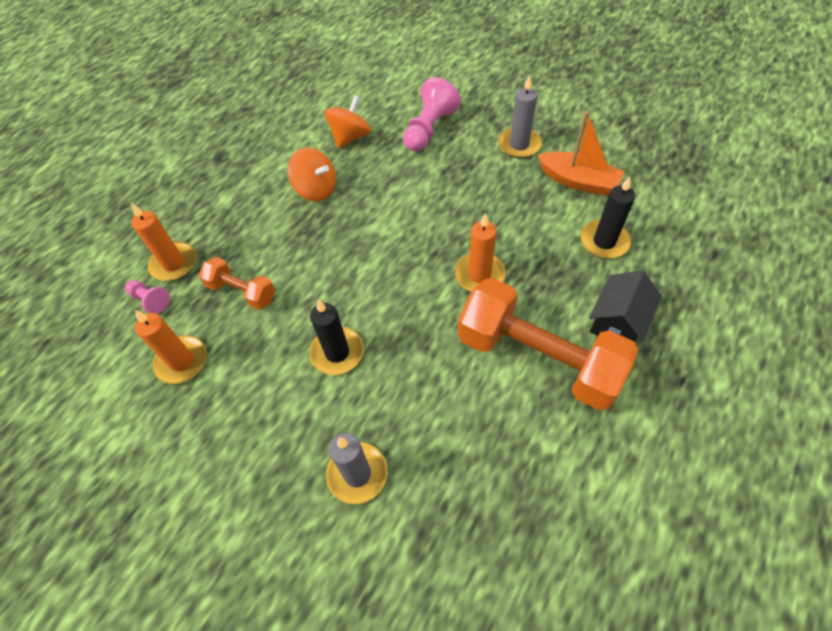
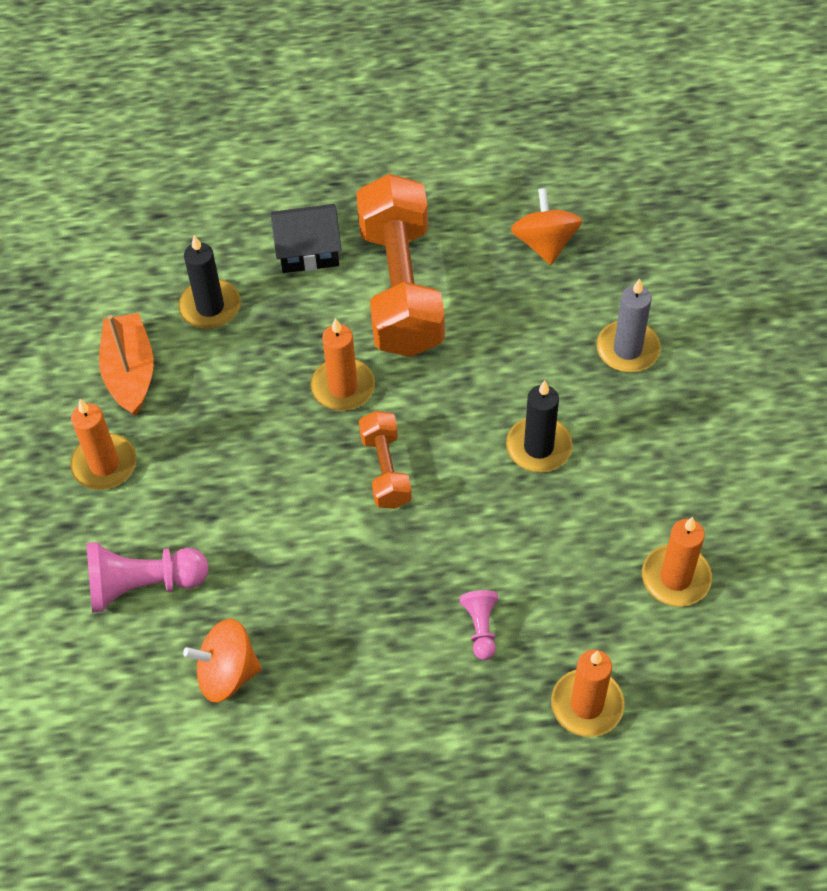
camera: 130 degrees left, 0 degrees up
pink pawn [125,280,170,314] -> pink pawn moved to [460,590,498,660]
orange dumbbell [199,257,275,310] -> orange dumbbell moved to [359,411,412,509]
orange spinning top [288,148,336,201] -> orange spinning top moved to [511,188,582,265]
grey candle [498,75,542,158] -> orange candle [70,399,137,490]

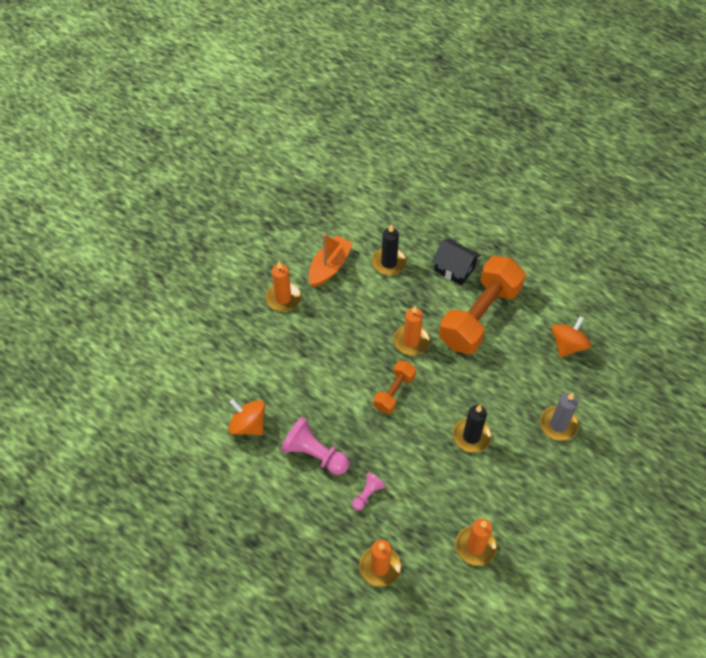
camera: 40 degrees right, 0 degrees up
pink pawn [86,542,209,613] -> pink pawn moved to [281,417,349,475]

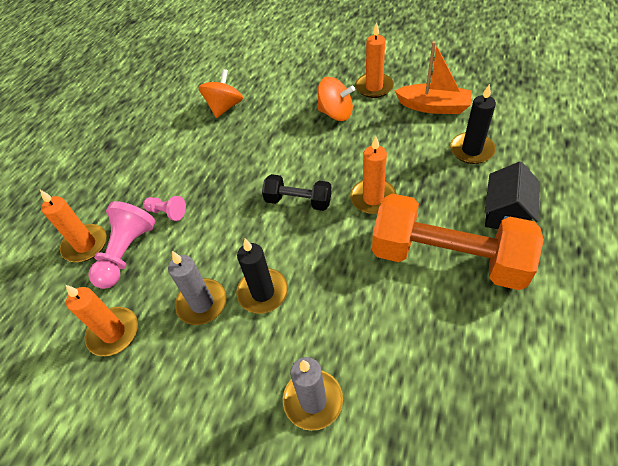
camera: 80 degrees right, 5 degrees down
pink pawn [281,417,349,475] -> pink pawn moved to [88,201,155,289]
orange dumbbell [373,360,416,414] -> black dumbbell [262,174,332,211]
orange spinning top [552,316,591,357] -> orange spinning top moved to [317,77,355,121]
none -> grey candle [168,251,227,325]

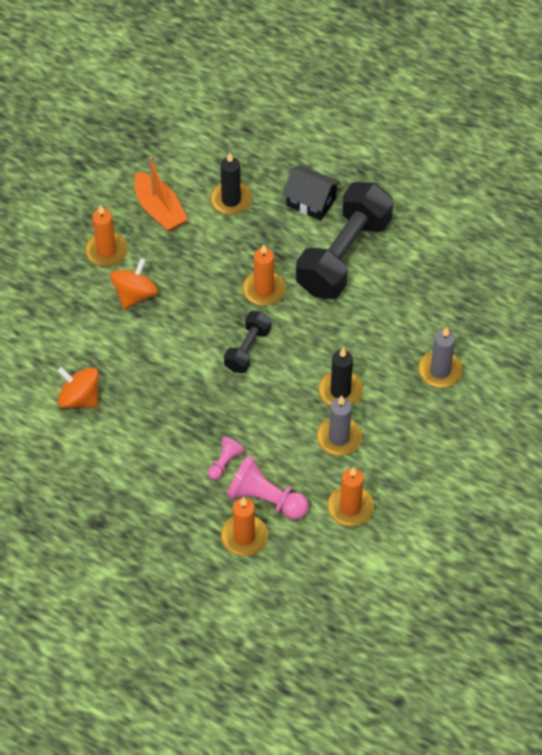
camera: 85 degrees left, 5 degrees up
orange dumbbell [372,194,544,290] -> black dumbbell [296,182,394,299]
orange boat [394,41,472,114] -> orange boat turned 120 degrees clockwise [134,156,188,232]

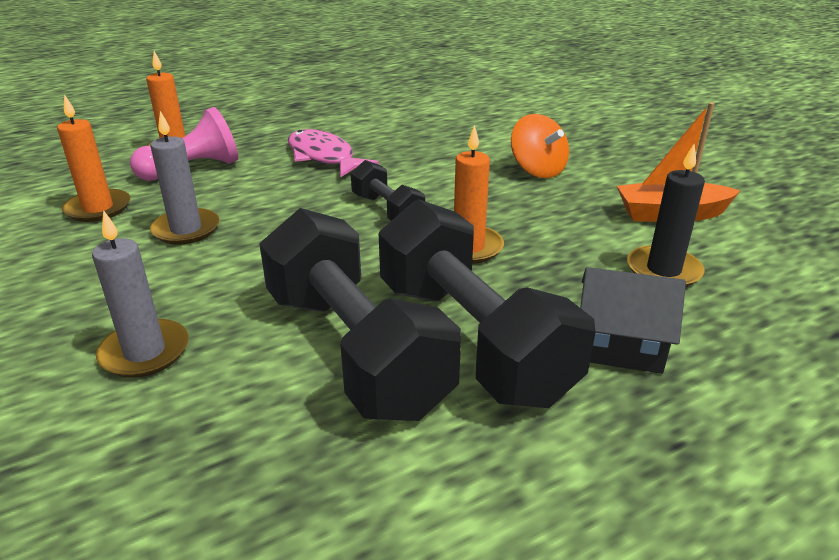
camera: 120 degrees right, 25 degrees down
orange spinning top [58,367,99,408] -> none
orange candle [85,204,128,267] -> none
pink pawn [208,437,245,480] -> none
black house [282,166,341,221] -> black house turned 45 degrees clockwise [580,267,686,374]
black candle [318,348,363,406] -> none
none -> black dumbbell [259,208,461,421]
none -> pink fish [288,129,379,177]

